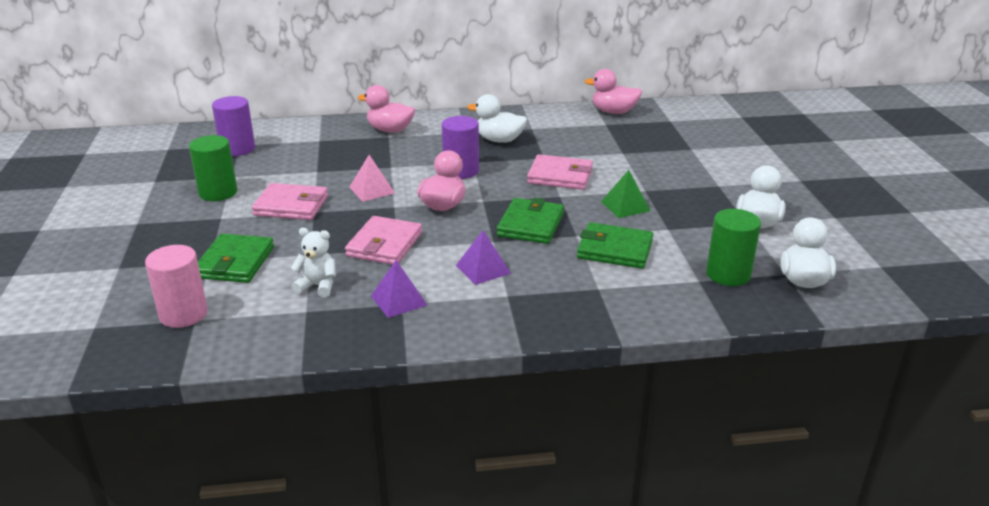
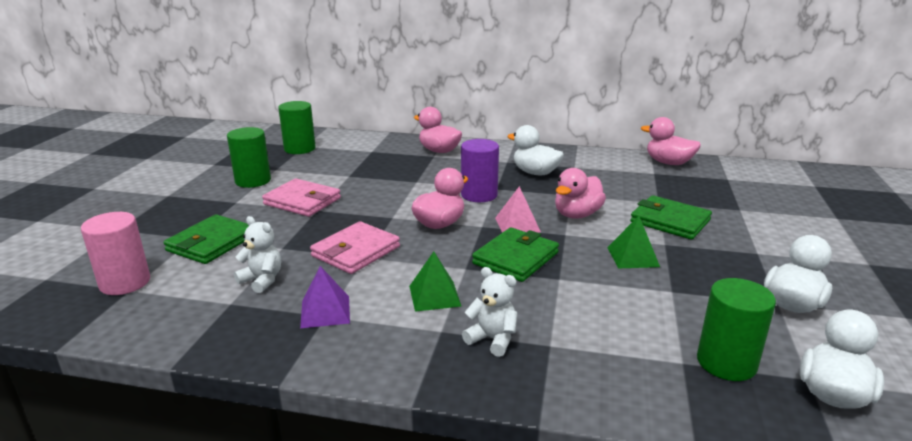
camera: 20 degrees right, 5 degrees down
purple cylinder [212,96,255,156] -> green cylinder [278,101,316,154]
pink pyramid [349,155,395,202] -> pink pyramid moved to [495,186,541,233]
purple pyramid [456,230,511,285] -> green pyramid [409,252,462,312]
pink wallet [527,154,593,190] -> pink duck [555,168,606,219]
green wallet [577,222,653,269] -> green wallet moved to [630,195,712,240]
none -> white teddy bear [462,267,517,357]

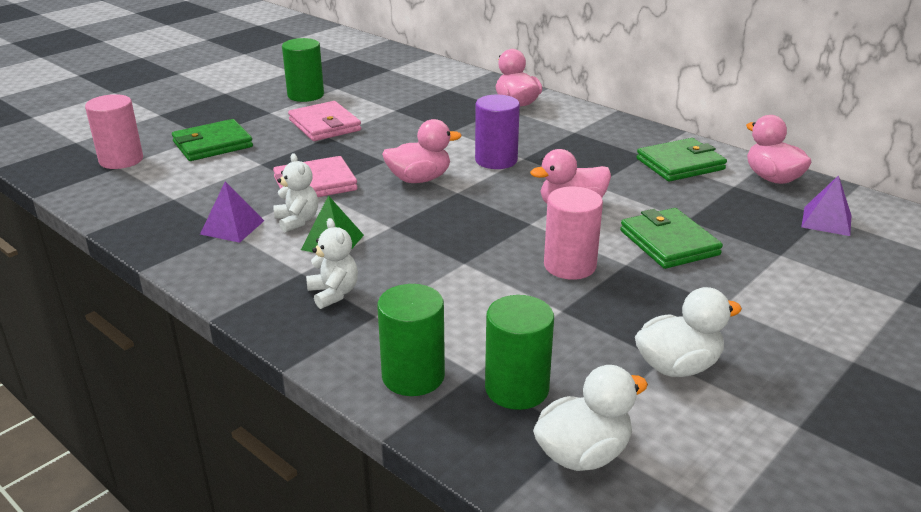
camera: 30 degrees right, 5 degrees up
white teddy bear [234,216,281,293] -> white teddy bear moved to [273,153,318,233]
green cylinder [278,101,316,154] -> green cylinder moved to [377,284,445,396]
green wallet [472,227,559,282] -> green wallet moved to [636,138,727,182]
pink pyramid [495,186,541,233] -> none
white duck [507,125,564,175] -> none
green pyramid [607,216,660,268] -> pink cylinder [544,187,603,280]
none -> purple pyramid [802,175,852,236]

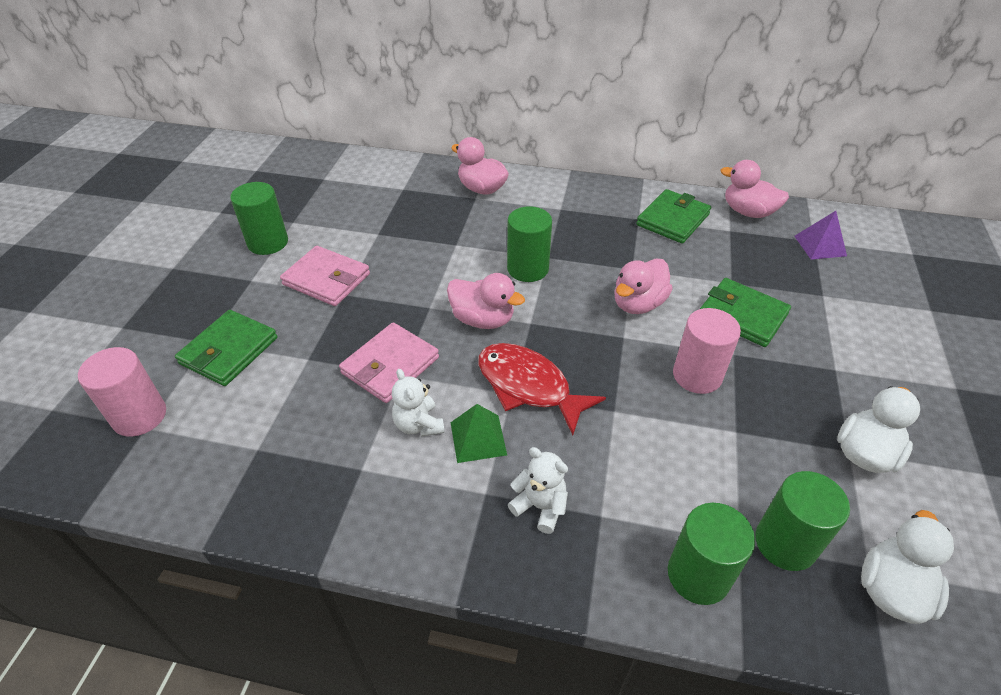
camera: 30 degrees left, 15 degrees up
purple pyramid [200,182,264,243] -> none
white teddy bear [273,153,318,233] -> white teddy bear turned 150 degrees counterclockwise [392,369,445,437]
pink duck [382,119,461,183] -> pink duck turned 75 degrees clockwise [447,273,525,329]
purple cylinder [475,95,520,169] -> green cylinder [507,206,552,282]
none -> red fish [478,343,606,435]

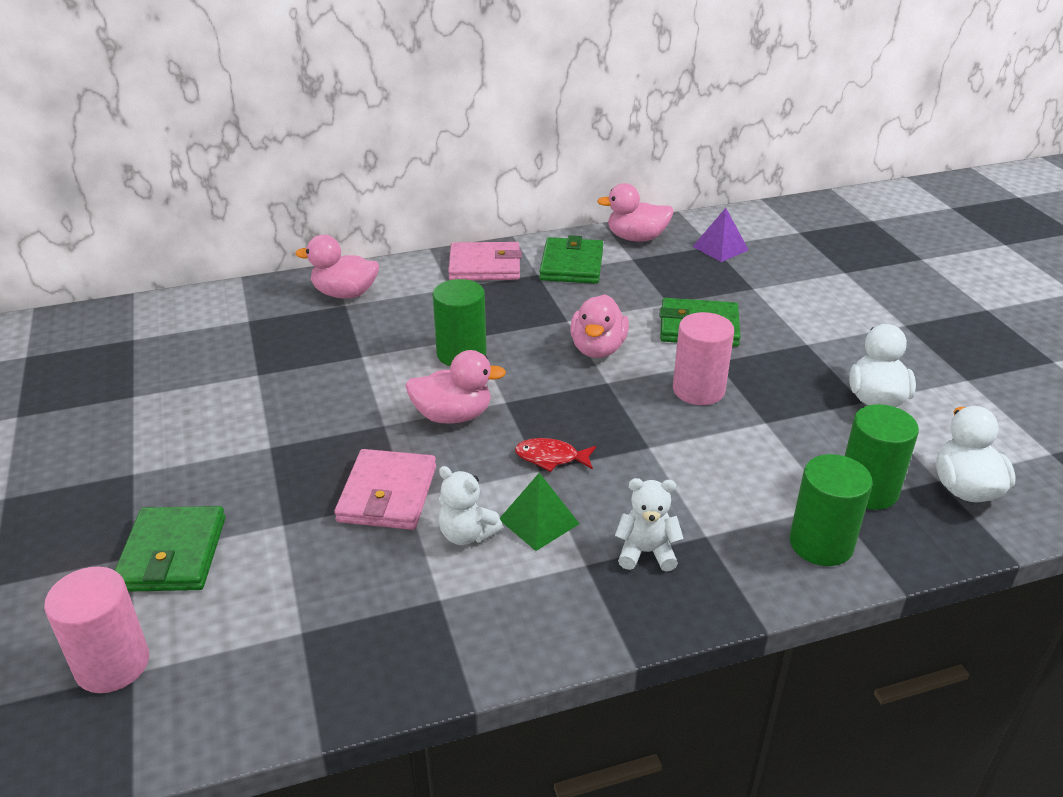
camera: 30 degrees left, 10 degrees down
green cylinder [230,182,288,255] -> none
pink wallet [280,246,370,306] -> pink wallet moved to [448,242,522,280]
red fish [478,343,606,435] -> red fish [515,438,596,472], size x0.52

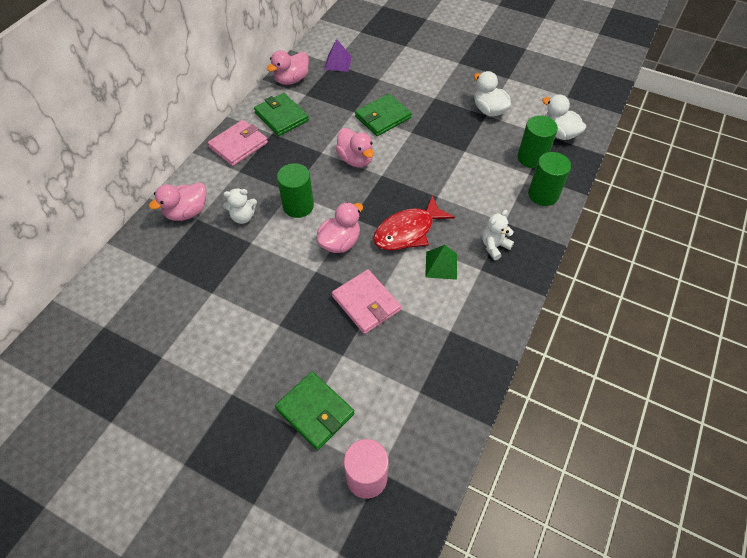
camera: 45 degrees left, 20 degrees up
white teddy bear [438,466,503,545] -> white teddy bear moved to [223,188,257,224]
red fish [515,438,596,472] -> red fish [373,195,455,251], size x1.91
pink cylinder [673,312,734,405] -> none

